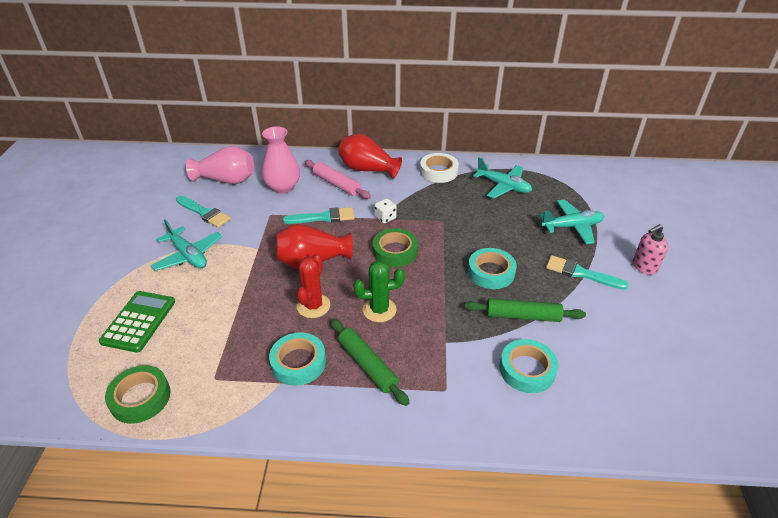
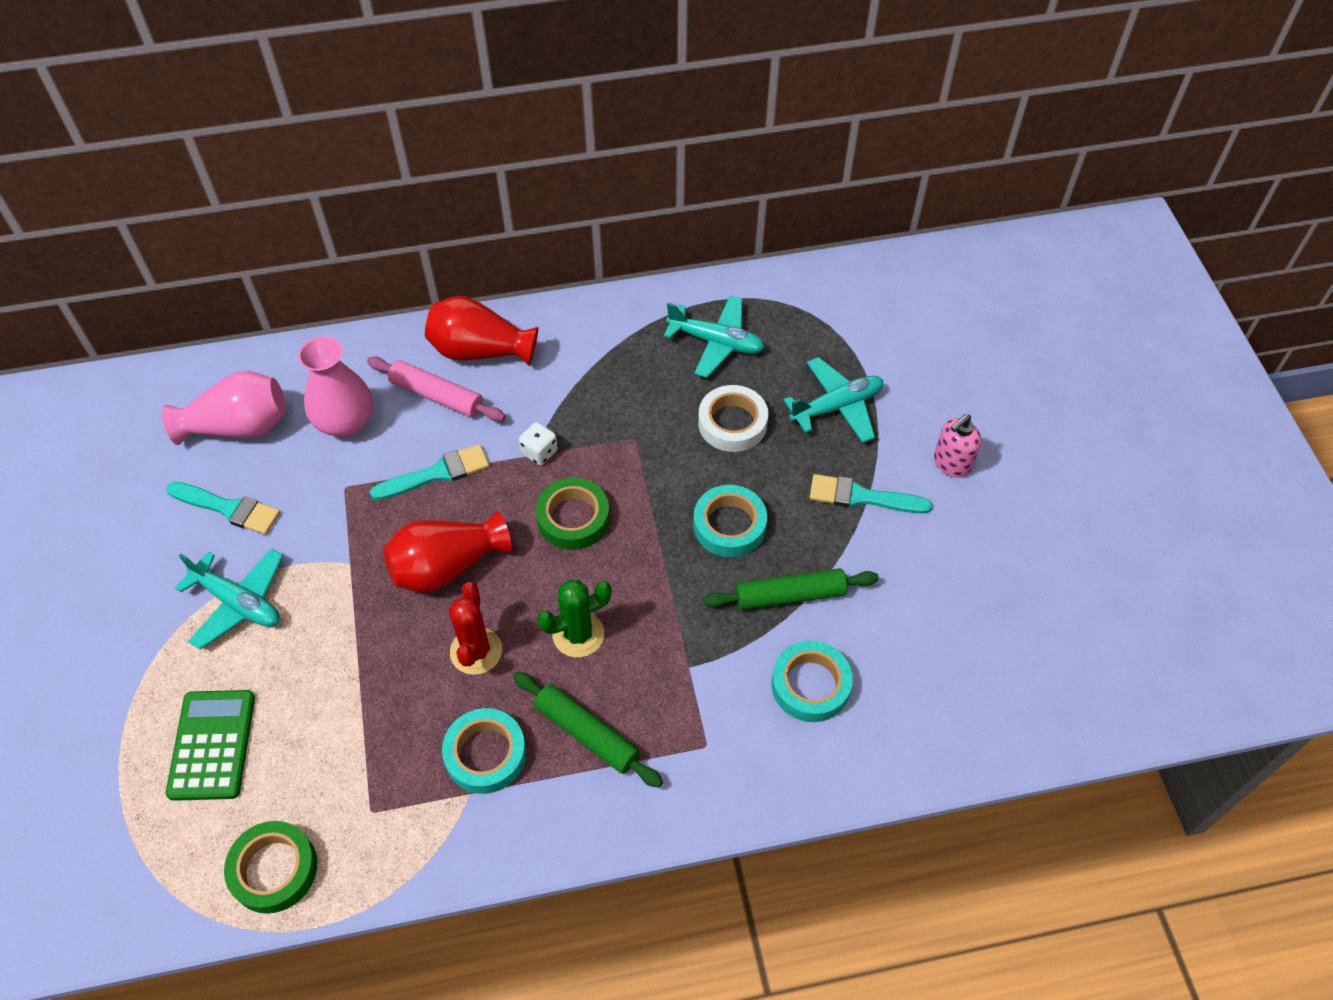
camera: 15 degrees left, 15 degrees up
white tape [420,153,459,183] -> white tape moved to [698,385,768,452]

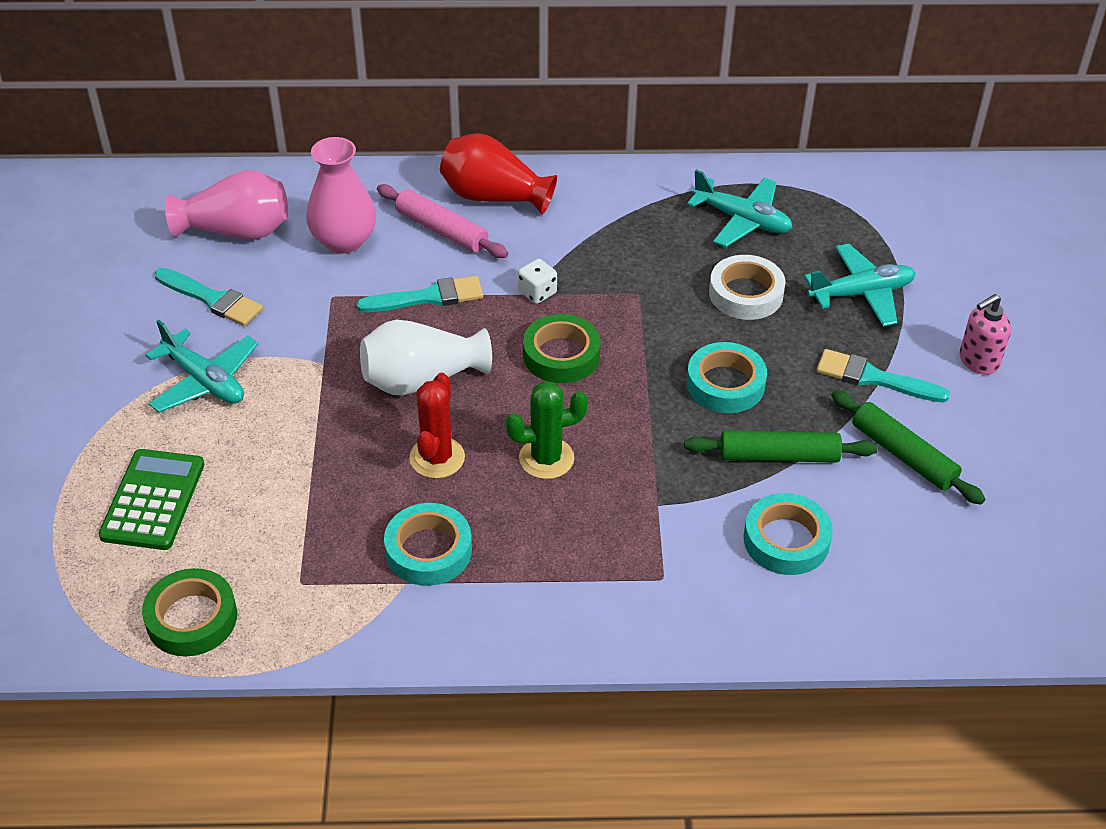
camera: 10 degrees right, 10 degrees down
red vase [383,511,511,593] -> white vase [360,320,492,396]
green rolling pin [513,672,663,788] -> green rolling pin moved to [831,390,985,505]

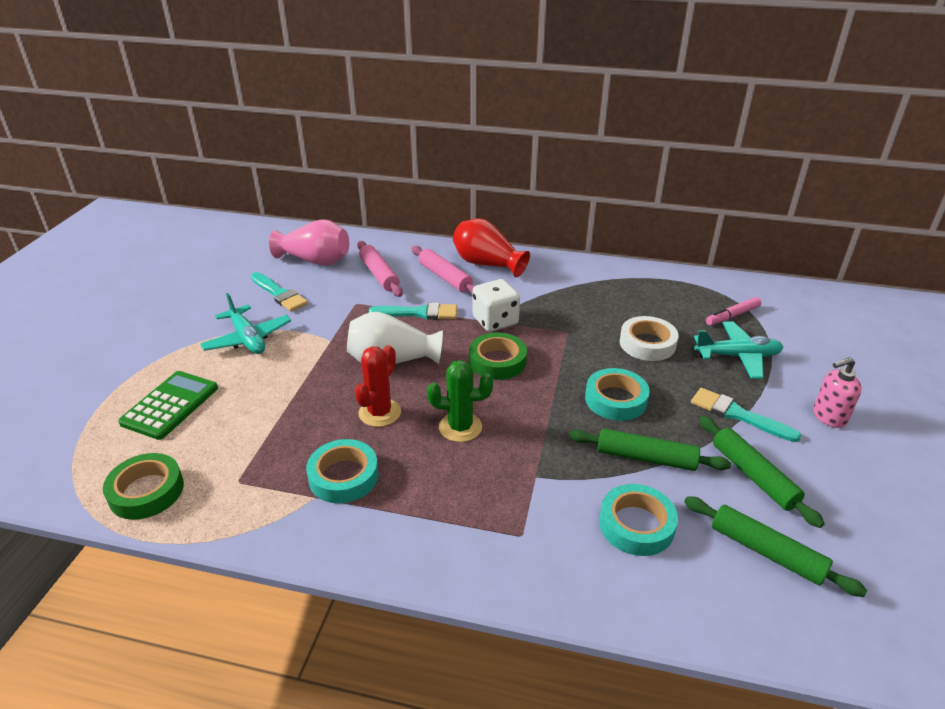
camera: 15 degrees right, 10 degrees down
pink vase [306,137,376,254] -> pink rolling pin [357,241,403,297]
white dice [518,259,557,304] -> white dice [472,279,520,332], size x1.71
turquoise plane [687,170,793,247] -> none
none -> green rolling pin [684,496,867,597]
none -> pink marker [706,297,761,325]

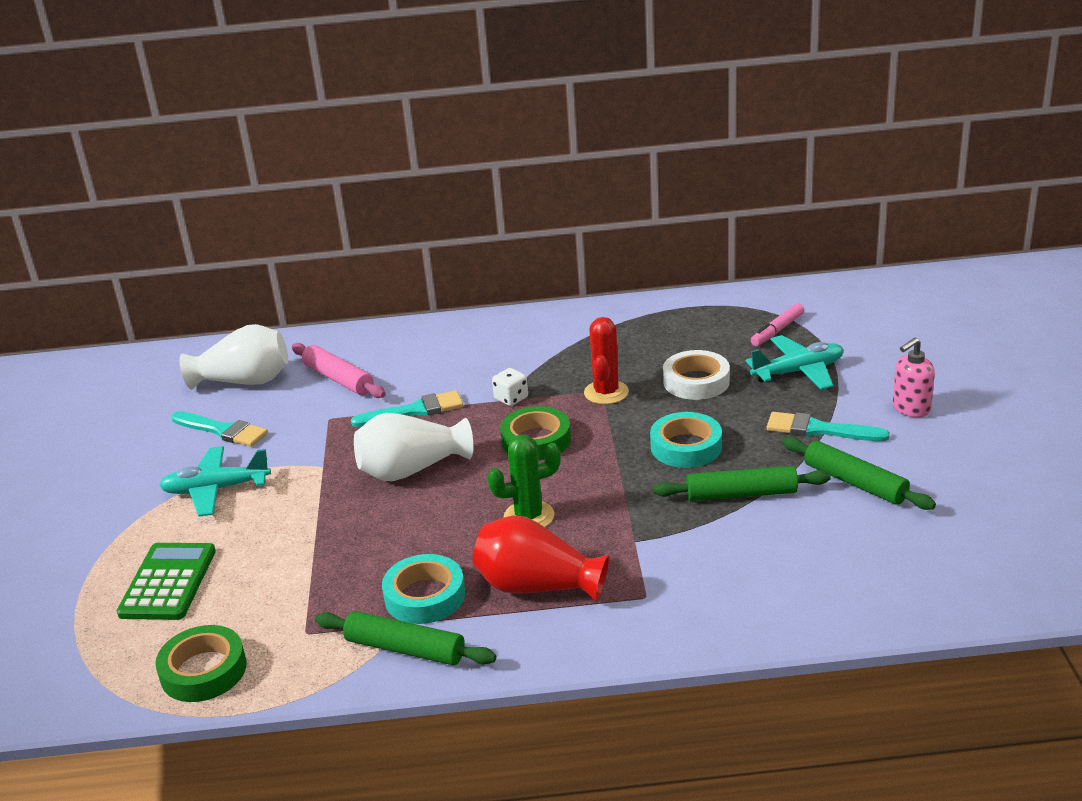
camera: 15 degrees left, 5 degrees down
turquoise plane [200,293,291,354] -> turquoise plane turned 135 degrees clockwise [159,446,271,517]
pink vase [269,219,349,266] -> white vase [180,324,288,390]
red cactus [355,345,401,427] -> red cactus moved to [584,317,629,404]
pink rolling pin [411,246,474,294] -> none
red vase [453,218,530,277] -> red vase moved to [473,515,609,602]
white dice [472,279,520,332] -> white dice [492,368,528,406], size x0.58
turquoise tape [599,484,678,556] -> none
green rolling pin [684,496,867,597] -> green rolling pin moved to [315,611,496,665]

